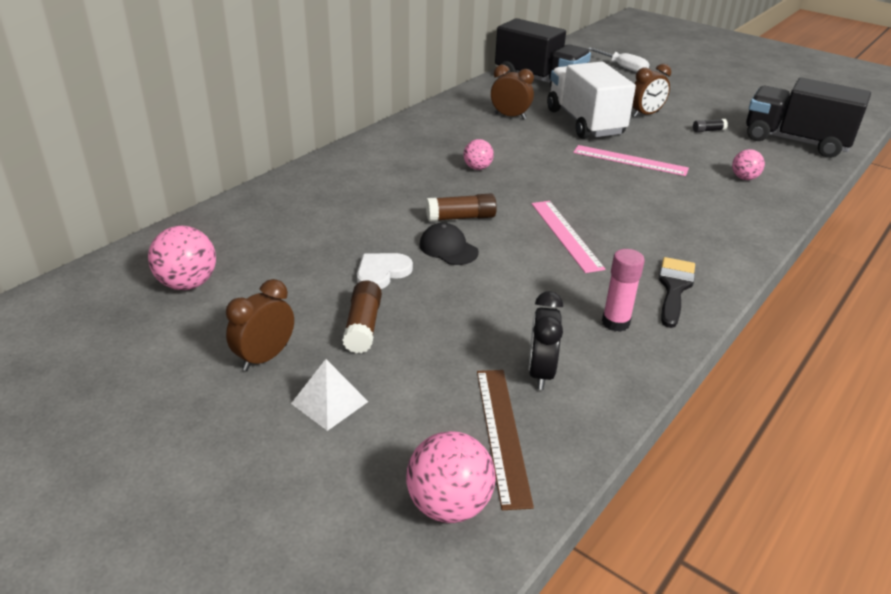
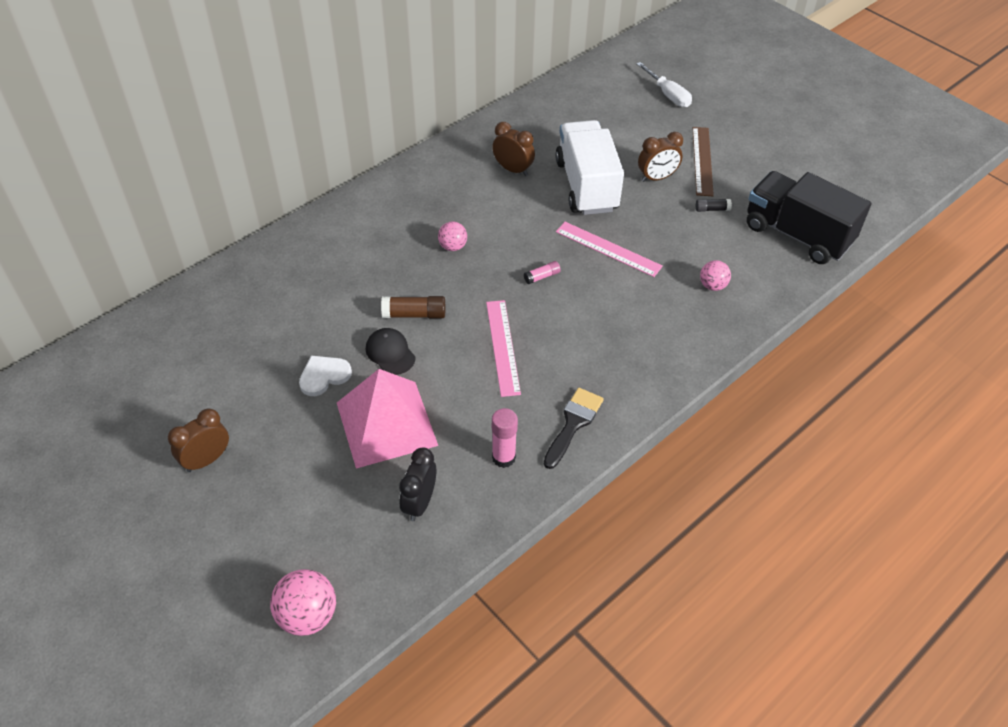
camera: 10 degrees right, 15 degrees up
pink ball [148,226,216,290] -> none
white pyramid [291,359,368,431] -> none
brown glue stick [342,280,382,353] -> none
brown ruler [477,370,534,510] -> brown ruler moved to [692,127,714,196]
black truck [495,18,591,87] -> none
none -> pink pyramid [337,369,438,468]
none -> pink glue stick [524,261,561,284]

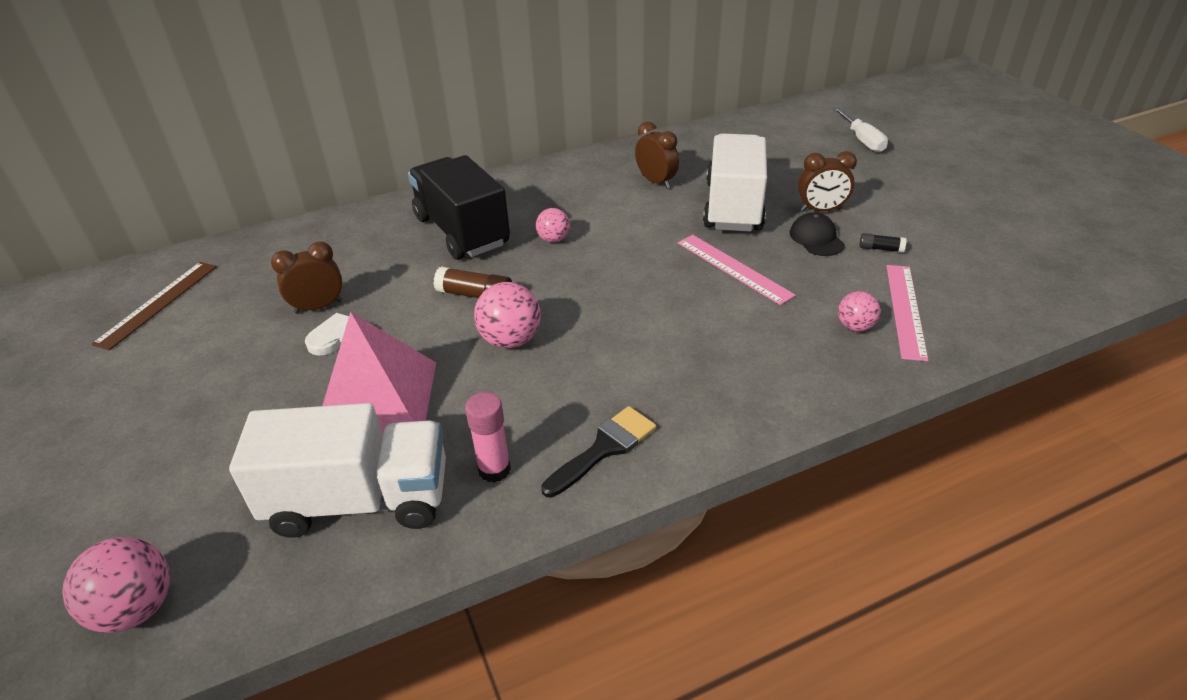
camera: 20 degrees right, 10 degrees down
brown clock [168,409,229,472] -> brown clock moved to [271,242,342,314]
black cap [366,328,416,375] -> black cap moved to [790,212,845,256]
black clock [399,447,436,521] -> white truck [229,403,446,538]
pink ruler [486,300,521,397] -> pink ruler moved to [886,265,928,361]
pink glue stick [524,261,561,284] -> none
brown ruler [692,127,714,196] -> brown ruler moved to [92,262,217,350]
black truck [747,171,871,264] -> black truck moved to [408,155,510,260]
none -> pink ball [474,282,541,348]

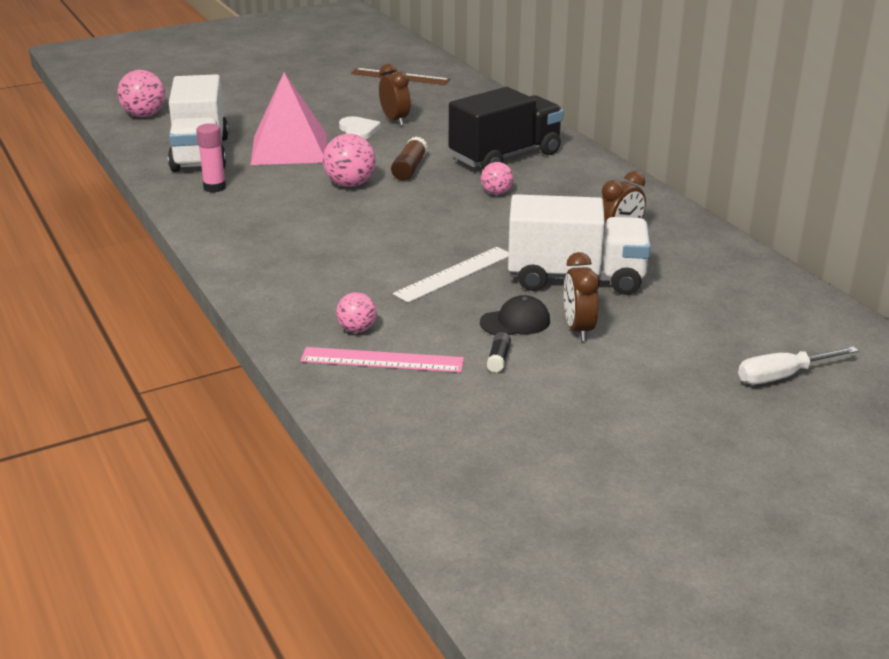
camera: 85 degrees right, 10 degrees down
black brush [541,406,656,498] -> none
pink ruler [678,235,796,305] -> white ruler [393,247,508,303]

